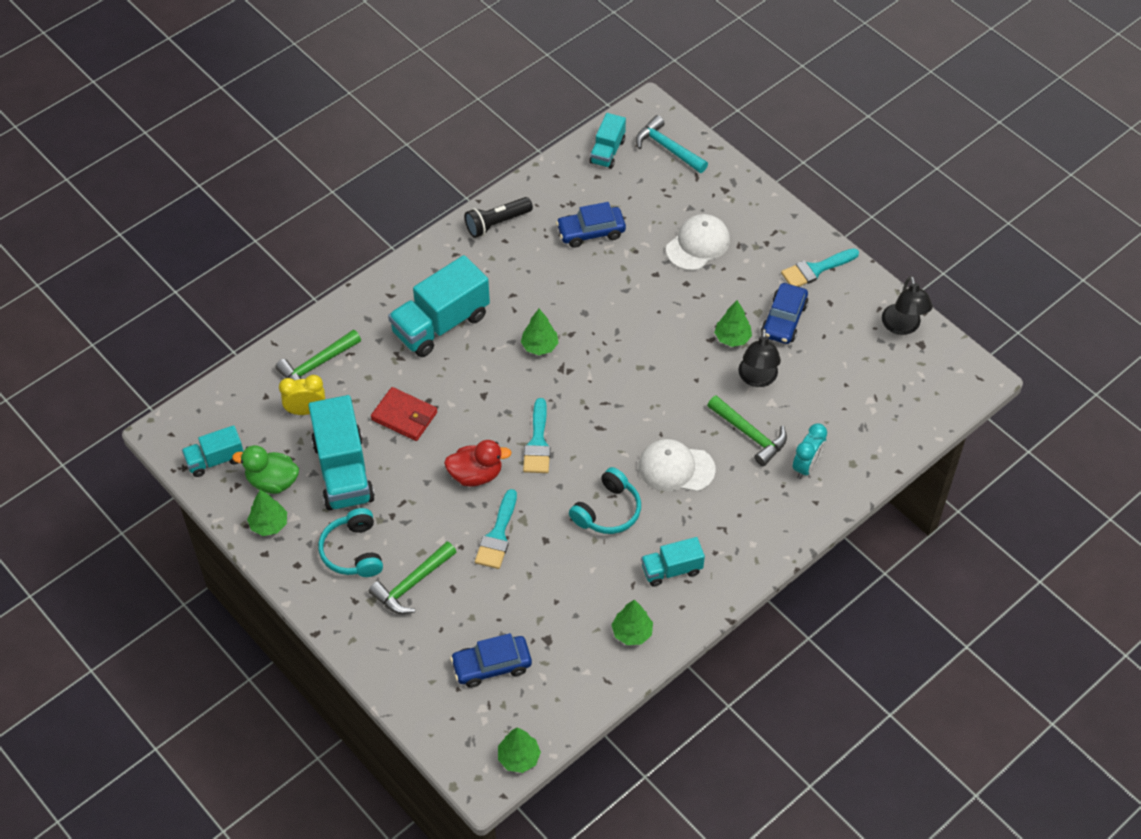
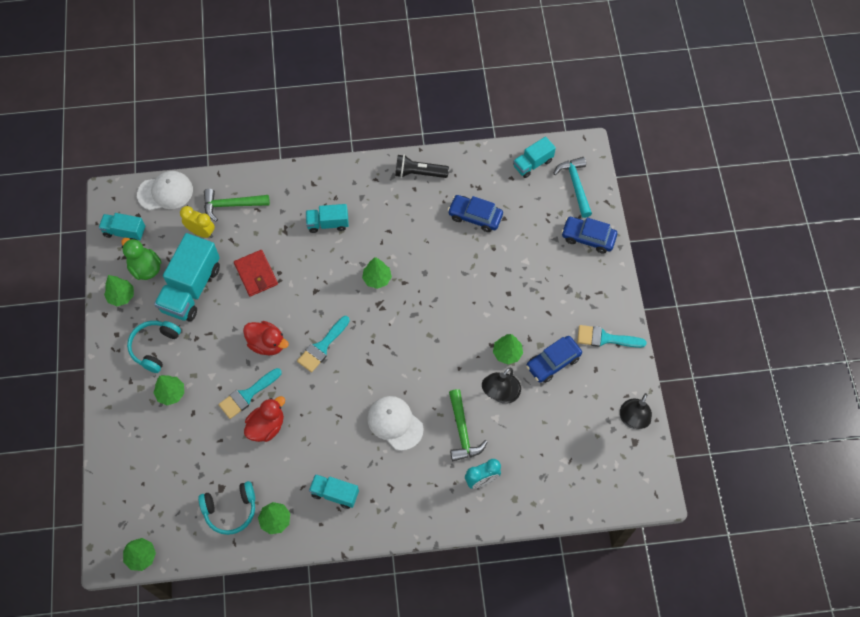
camera: 35 degrees right, 10 degrees up
green hammer [369,541,456,614] -> green tree [153,375,184,405]
turquoise truck [388,255,490,357] -> turquoise truck [306,204,349,233], size x0.55
blue car [450,633,532,688] -> blue car moved to [561,217,617,254]
turquoise headphones [569,467,641,534] -> turquoise headphones moved to [198,481,255,535]
white cap [666,214,730,271] -> white cap moved to [137,171,193,210]
none -> red duck [244,396,285,442]

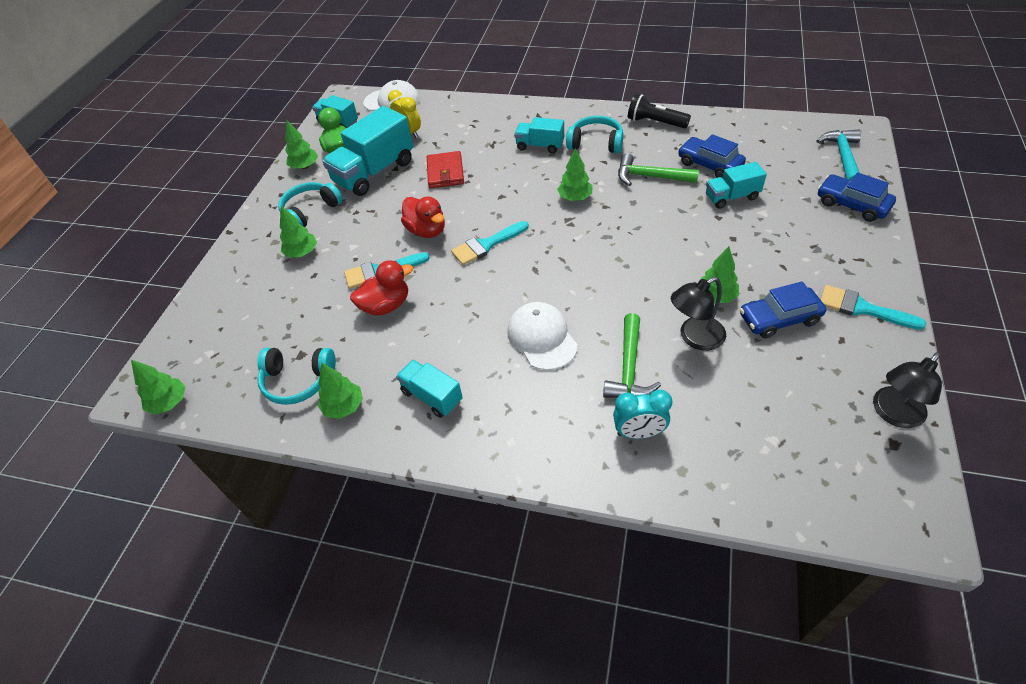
camera: 25 degrees right, 15 degrees down
green hammer [204,189,270,222] -> green hammer moved to [618,153,699,186]
turquoise truck [513,136,556,178] -> turquoise truck moved to [706,162,767,209]
none -> turquoise headphones [566,116,623,153]

